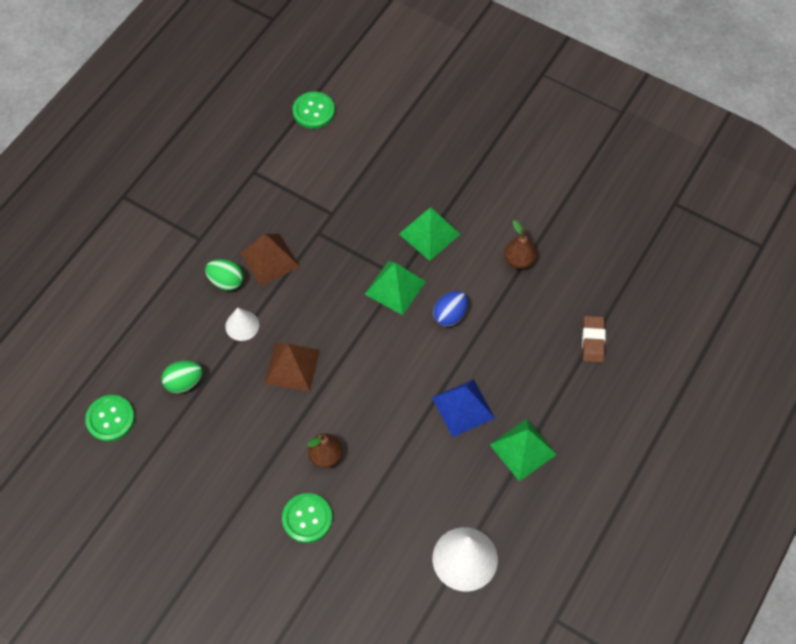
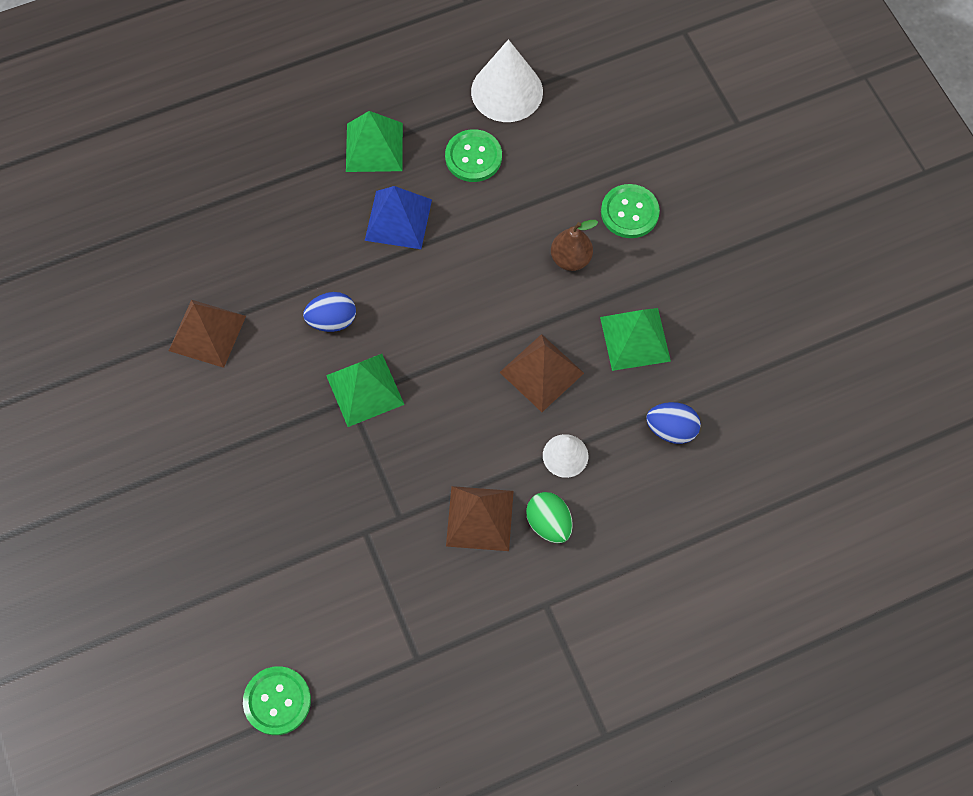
camera: 145 degrees left, 5 degrees up
green button [85,395,135,442] -> green button moved to [445,129,502,182]
green egg [162,361,203,393] -> blue egg [646,402,701,444]
green pyramid [399,207,460,261] -> green pyramid moved to [600,308,671,371]
brown pear [504,220,537,269] -> brown pyramid [169,300,246,368]
brown eraser [582,316,606,363] -> none

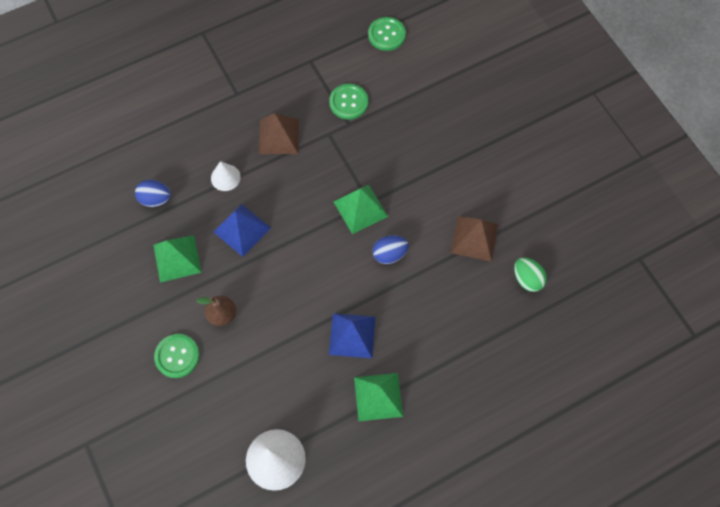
camera: 175 degrees right, 0 degrees up
green button [445,129,502,182] -> green button moved to [329,84,368,120]
brown pyramid [499,334,584,412] -> blue pyramid [214,204,271,257]
green egg [526,492,573,543] -> green egg moved to [514,258,547,292]

